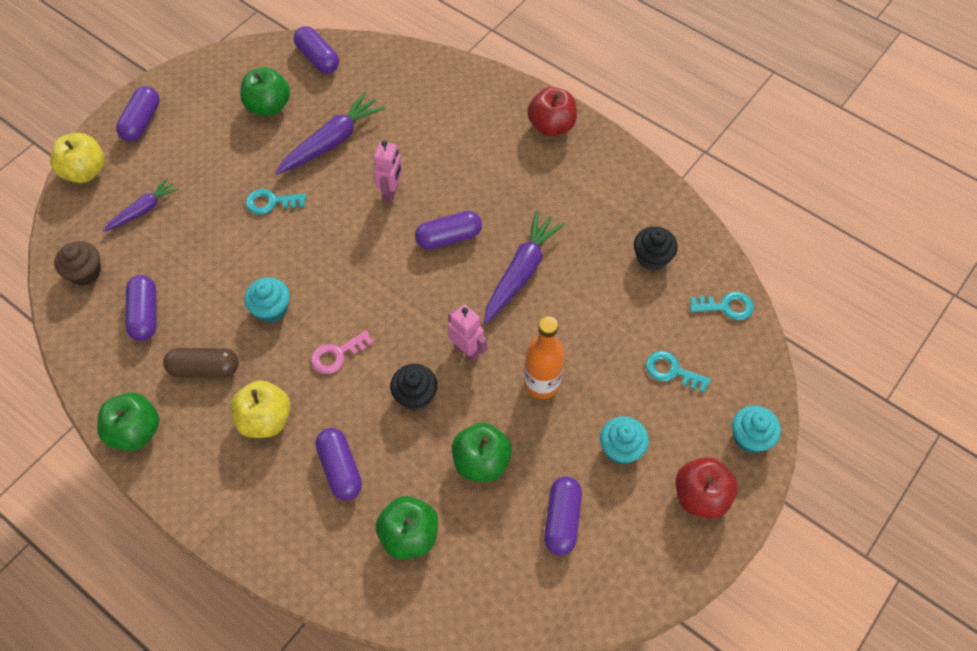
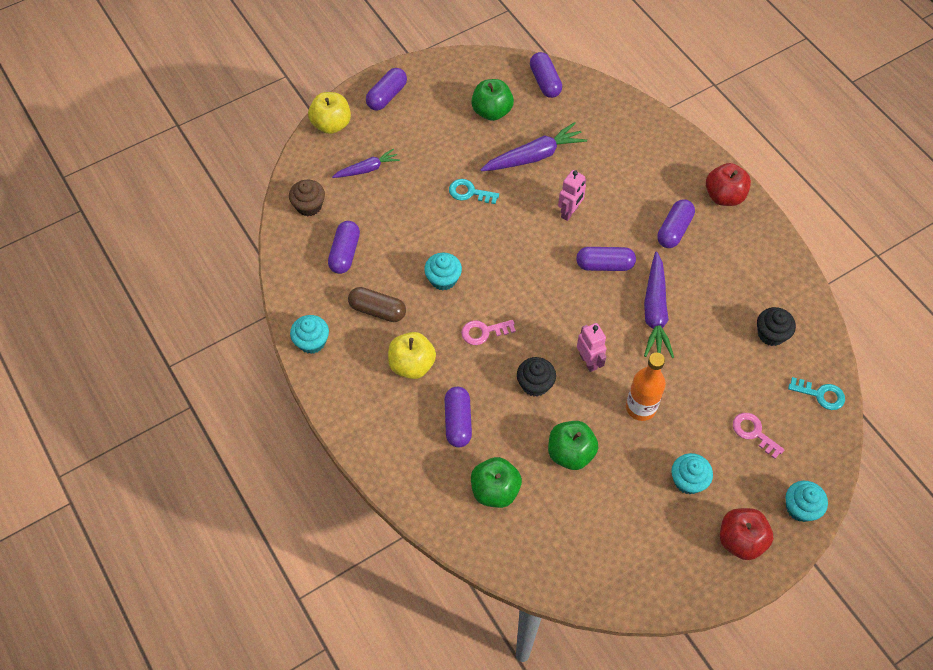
camera: 20 degrees right, 0 degrees up
green apple [97,392,159,451] -> turquoise cupcake [290,315,329,354]
purple carrot [484,211,565,324] -> purple carrot turned 135 degrees clockwise [644,252,674,358]
purple capsule [544,476,582,556] -> purple capsule moved to [657,199,695,248]
turquoise key [646,351,711,393] -> pink key [733,413,785,459]

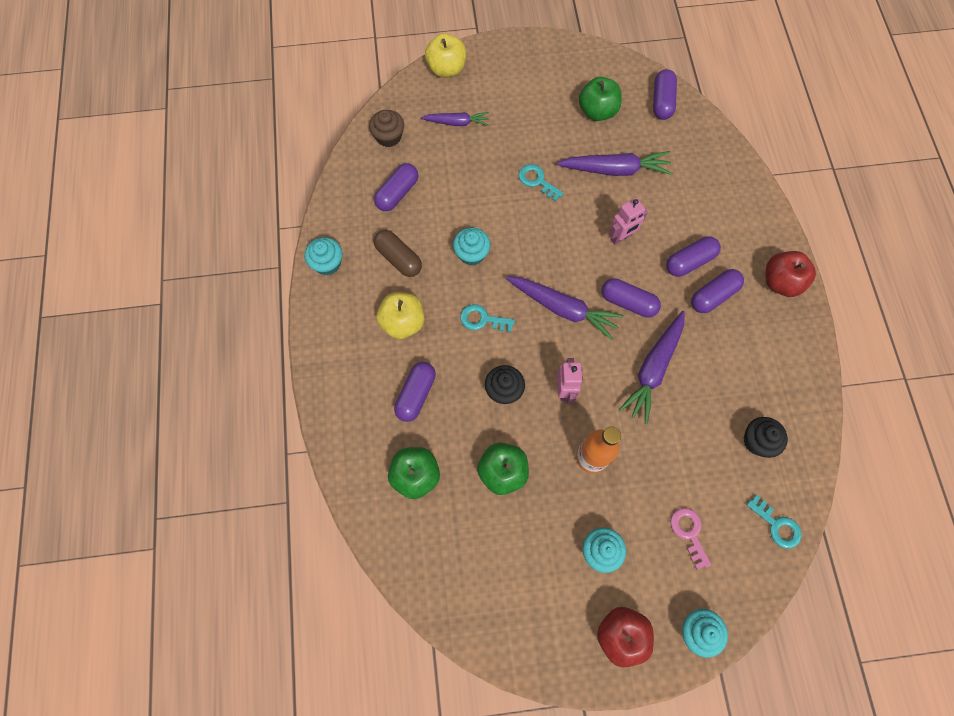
camera: 25 degrees right, 10 degrees up
purple capsule [366,68,407,111] -> purple capsule moved to [666,236,721,277]
pink key [461,320,516,345] -> turquoise key [460,304,515,332]
none -> purple carrot [506,276,624,340]

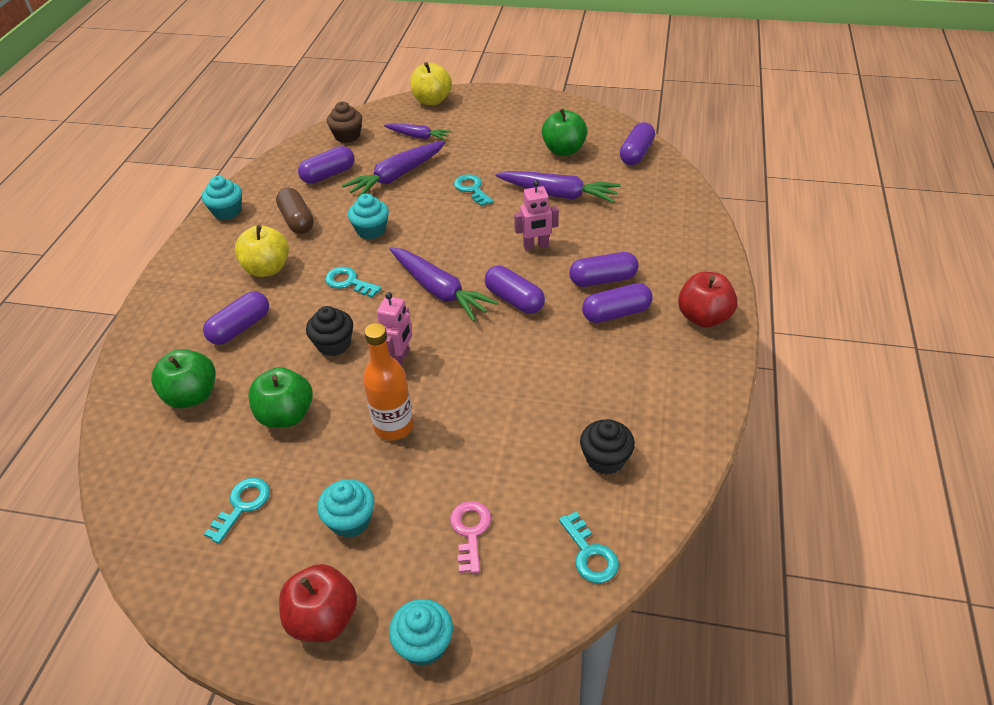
camera: 20 degrees right, 25 degrees down
purple carrot [619,311,685,424] -> purple carrot moved to [342,141,445,198]
none -> turquoise key [204,478,270,544]

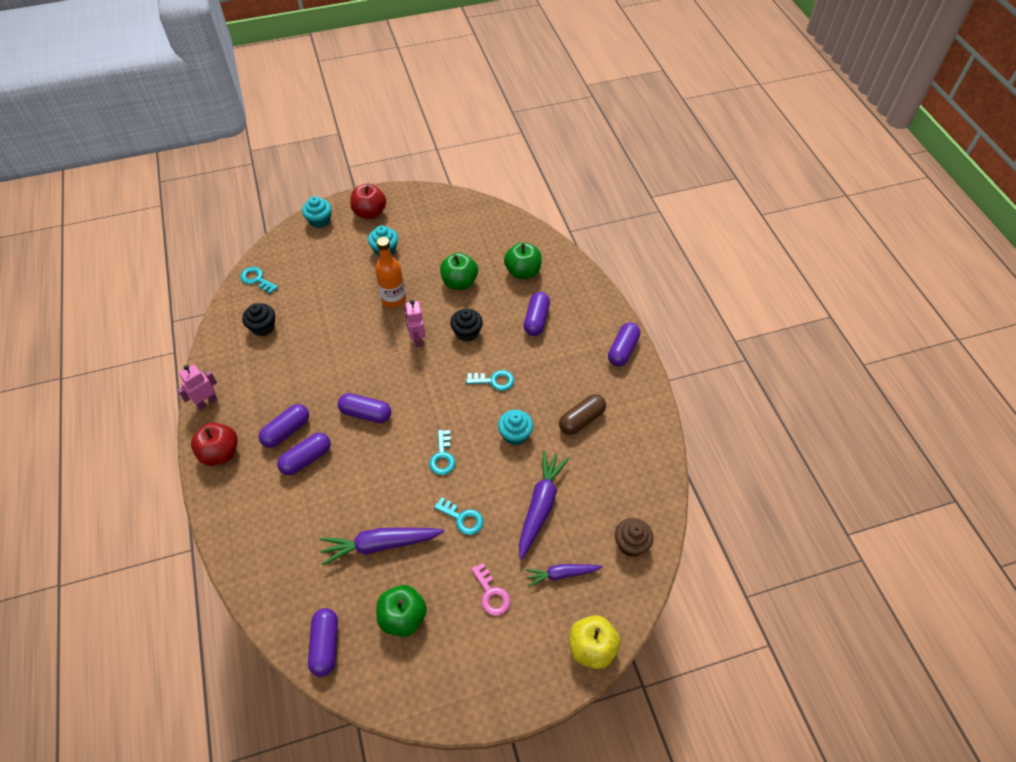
camera: 150 degrees right, 10 degrees up
turquoise cupcake [202,176,242,220] -> none
turquoise key [204,478,270,544] -> turquoise key moved to [429,430,455,475]
yellow apple [235,225,289,277] -> none
brown capsule [276,188,314,234] -> brown capsule turned 75 degrees counterclockwise [559,394,606,435]
purple capsule [298,146,355,184] -> purple capsule moved to [608,323,640,366]
purple carrot [389,247,498,321] -> none
pink key [450,501,491,574] -> pink key moved to [471,563,511,616]
pink robot [514,180,559,251] -> pink robot moved to [177,364,218,410]

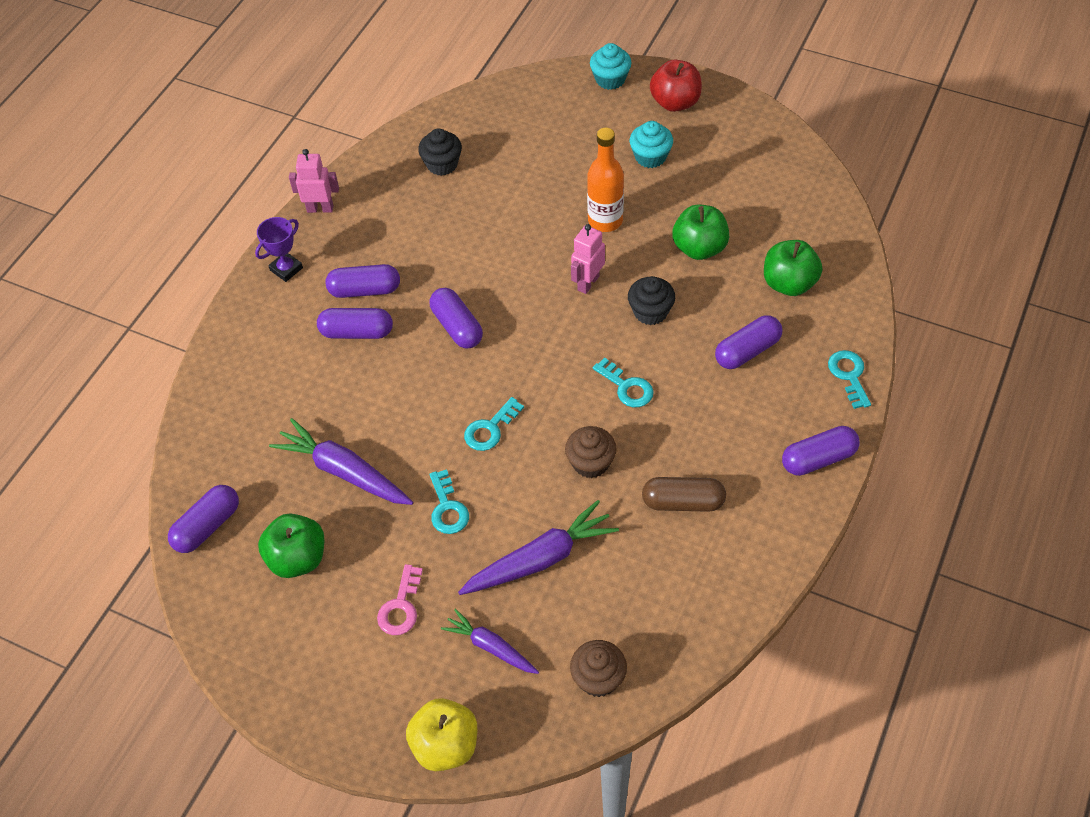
camera: 45 degrees right, 0 degrees up
red apple [191,423,238,466] -> purple trophy [255,217,303,282]
turquoise key [240,267,278,294] -> turquoise key moved to [828,350,871,409]
turquoise cupcake [498,410,533,445] -> brown cupcake [565,426,617,478]

